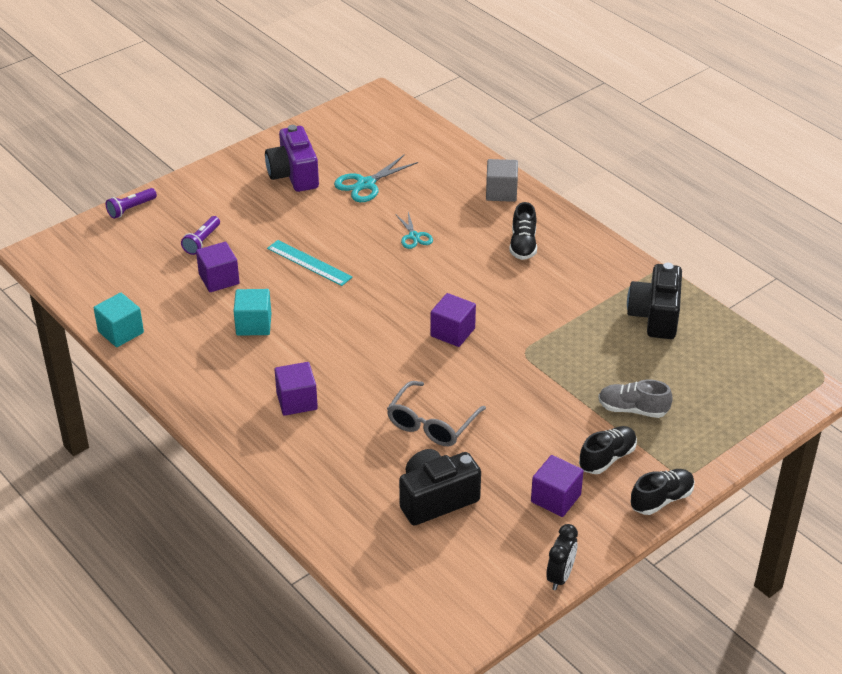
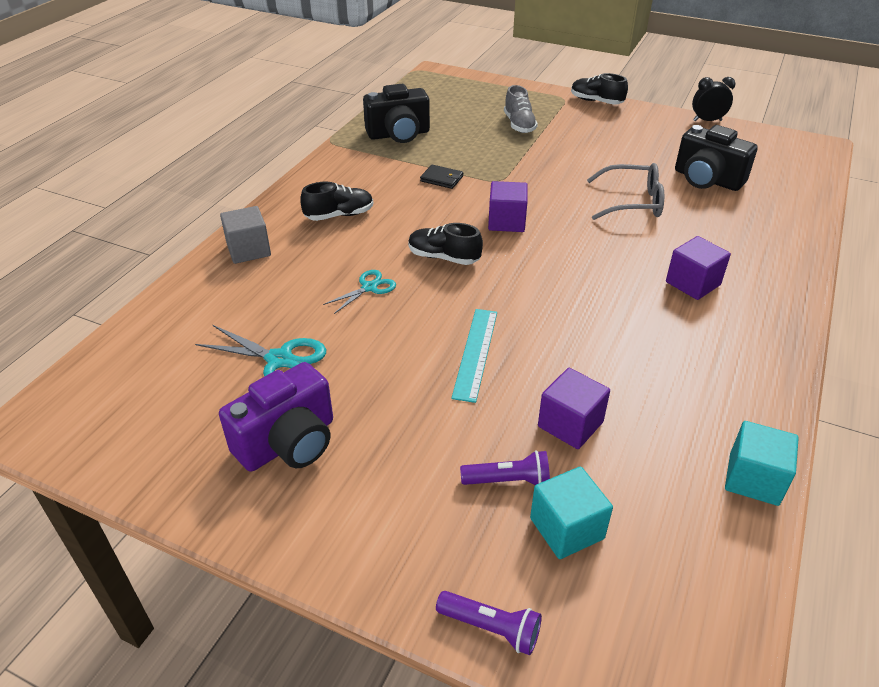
camera: 115 degrees left, 0 degrees up
turquoise cube [234,289,271,336] -> turquoise cube moved to [530,466,613,559]
purple cube [531,455,584,517] -> none
black shoe [579,426,637,474] -> black shoe moved to [408,223,483,265]
none -> black wallet [420,165,463,189]

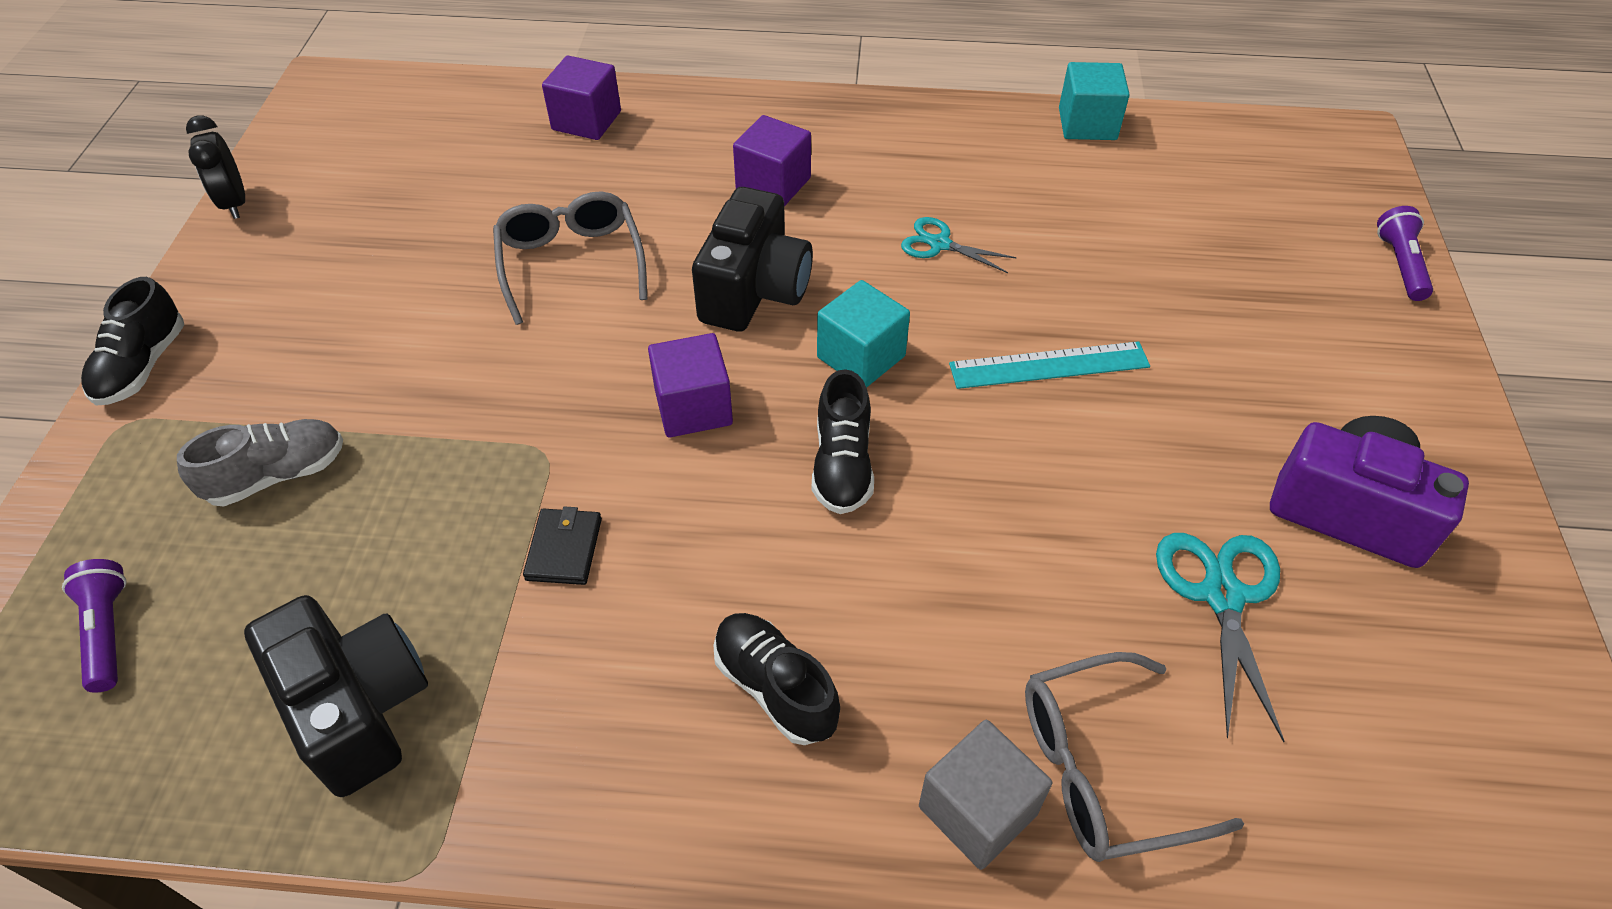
camera: 110 degrees left, 10 degrees up
turquoise scissors [323,270,396,314] -> turquoise scissors moved to [901,217,1017,273]
purple flashlight [460,450,550,485] -> purple flashlight moved to [62,559,127,693]
turquoise cube [530,466,613,559] -> turquoise cube moved to [817,280,910,388]
purple cube [538,368,610,449] -> purple cube moved to [542,56,621,140]
black camera [675,125,758,191] -> black camera moved to [692,187,813,332]
none -> grey glasses [1025,652,1244,862]

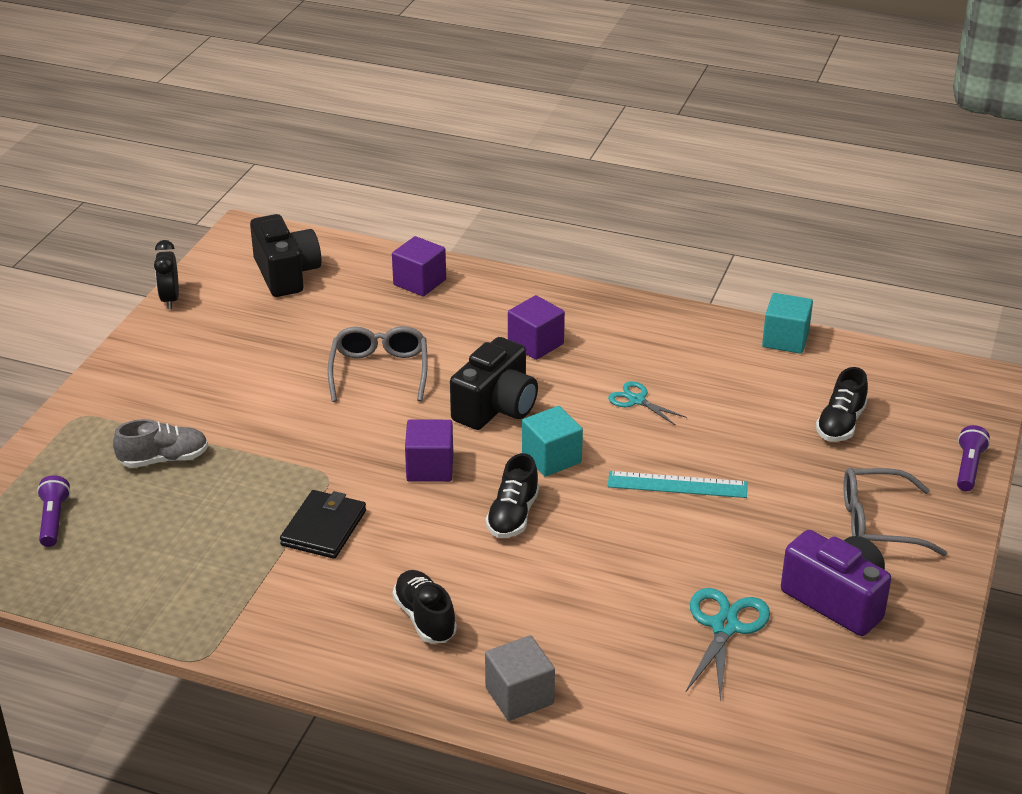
camera: 15 degrees right, 15 degrees down
black shoe [81,277,184,406] -> black shoe moved to [816,367,868,442]
black camera [244,595,428,797] -> black camera moved to [250,214,321,297]
black wallet [523,506,602,585] -> black wallet [280,490,366,559], size x1.53
grey glasses [1025,652,1244,862] -> grey glasses moved to [844,468,947,556]

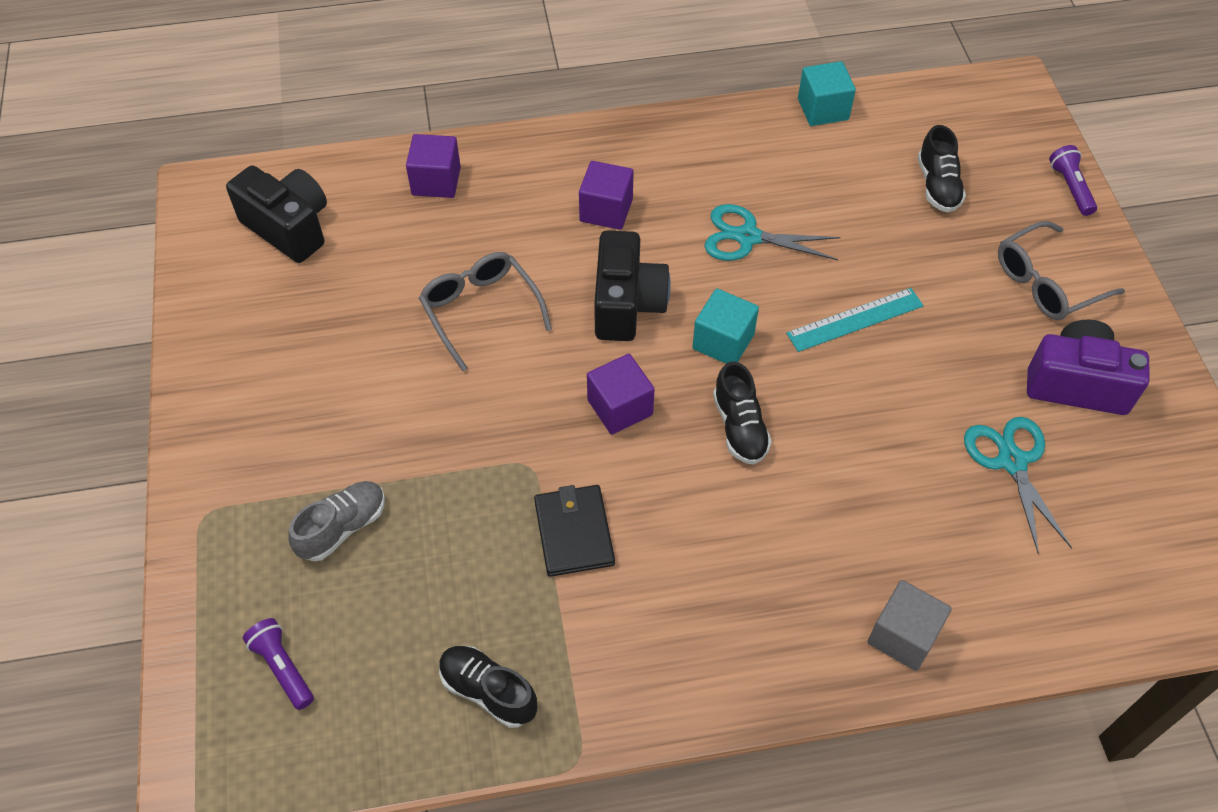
camera: 30 degrees left, 20 degrees up
black clock [154,240,179,309] -> none
black shoe [393,570,457,643] -> black shoe moved to [439,646,537,728]
turquoise scissors [608,381,687,426] -> turquoise scissors [704,204,841,261], size x1.58

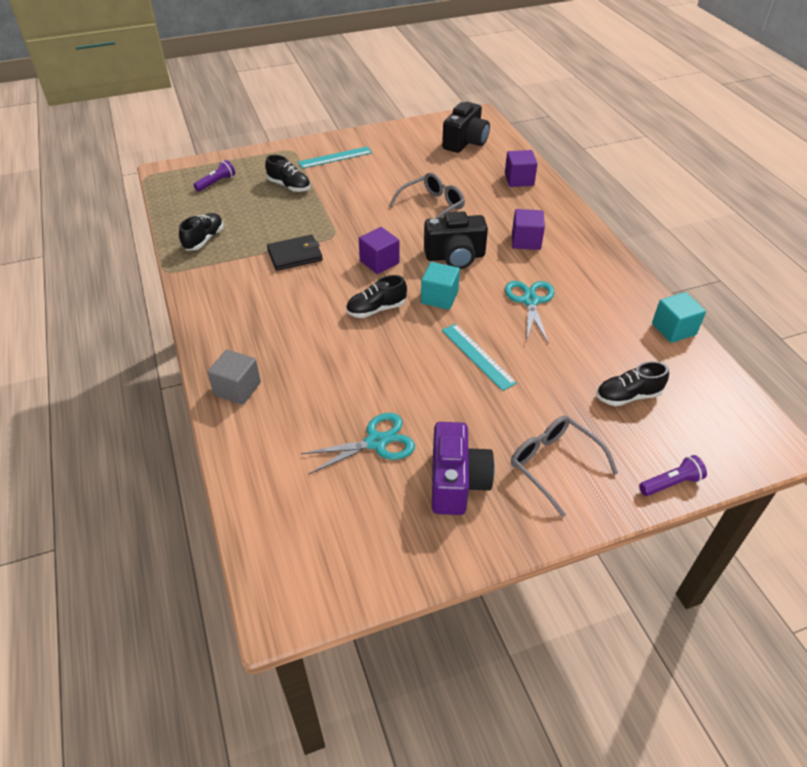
camera: 80 degrees right, 10 degrees down
grey shoe [288,481,385,561] -> black shoe [265,155,310,192]
none -> turquoise ruler [298,146,372,169]

